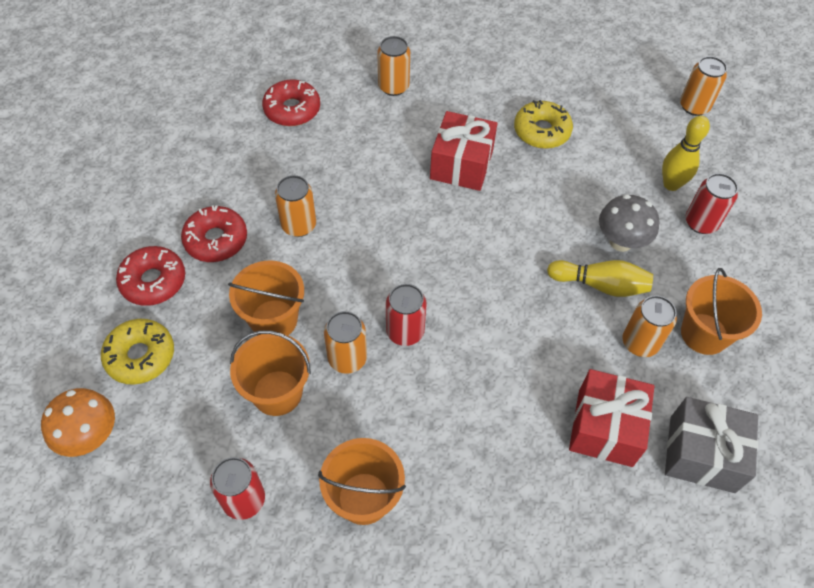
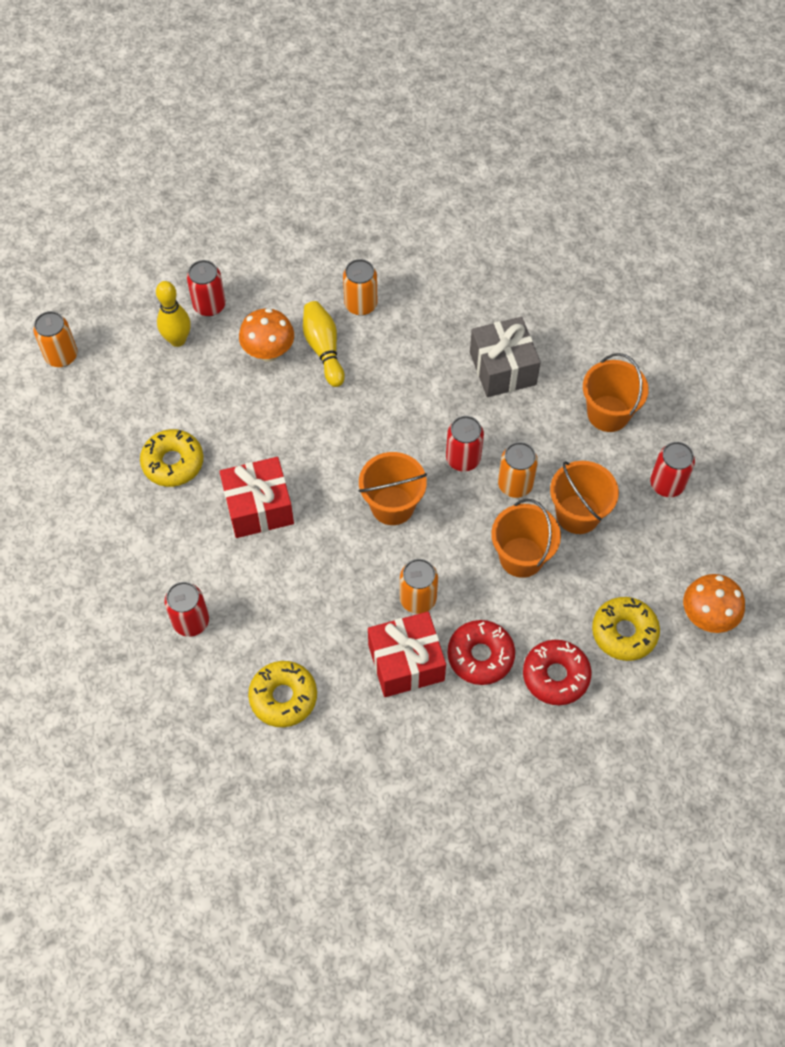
camera: 120 degrees left, 5 degrees up
red donut [262,79,320,126] -> yellow donut [248,661,317,727]
orange can [377,36,410,96] -> red can [165,582,209,637]
red gift [569,369,654,467] -> red gift moved to [368,612,446,697]
grey mushroom [599,194,659,252] -> orange mushroom [239,308,294,362]
grey gift [665,397,758,493] -> grey gift moved to [470,317,541,397]
orange bucket [681,268,762,355] -> orange bucket moved to [359,452,427,525]

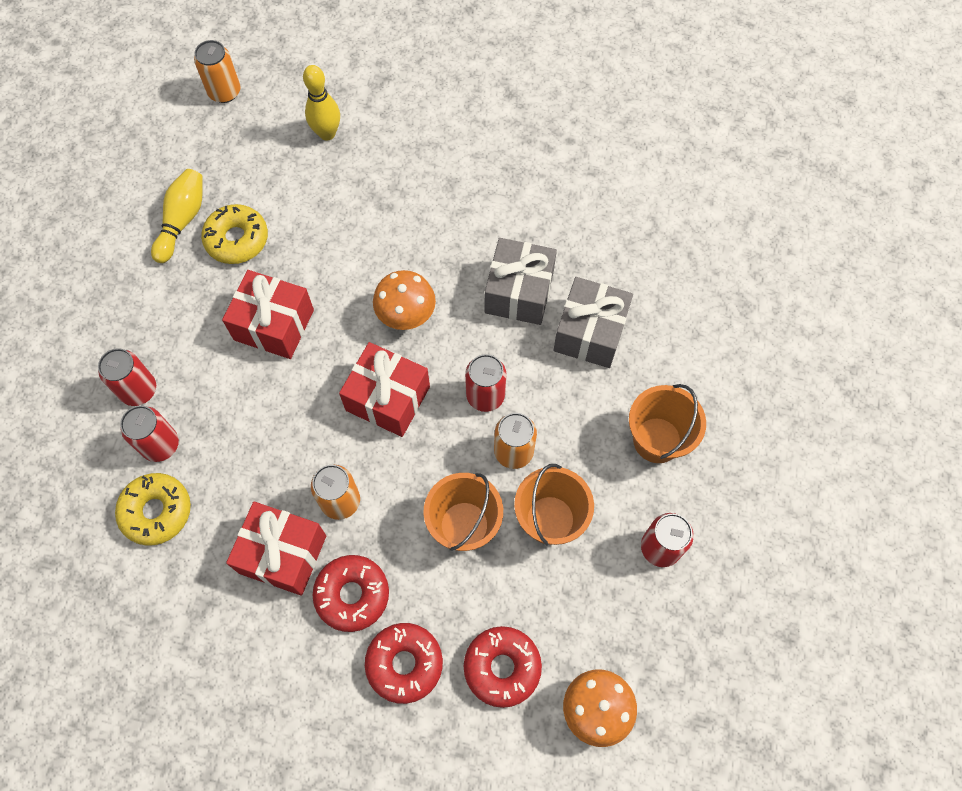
camera: 35 degrees right, 5 degrees up
red can [187,260,226,316] -> red can moved to [120,406,179,462]
orange mushroom [239,308,294,362] -> orange mushroom moved to [373,270,436,330]
yellow bowling pin [303,301,345,387] -> yellow bowling pin moved to [151,169,203,263]
orange can [343,259,377,315] -> none
orange bucket [359,452,427,525] -> red gift [339,342,430,437]
yellow donut [592,597,660,661] -> red donut [464,626,542,708]
none -> grey gift [485,238,557,325]

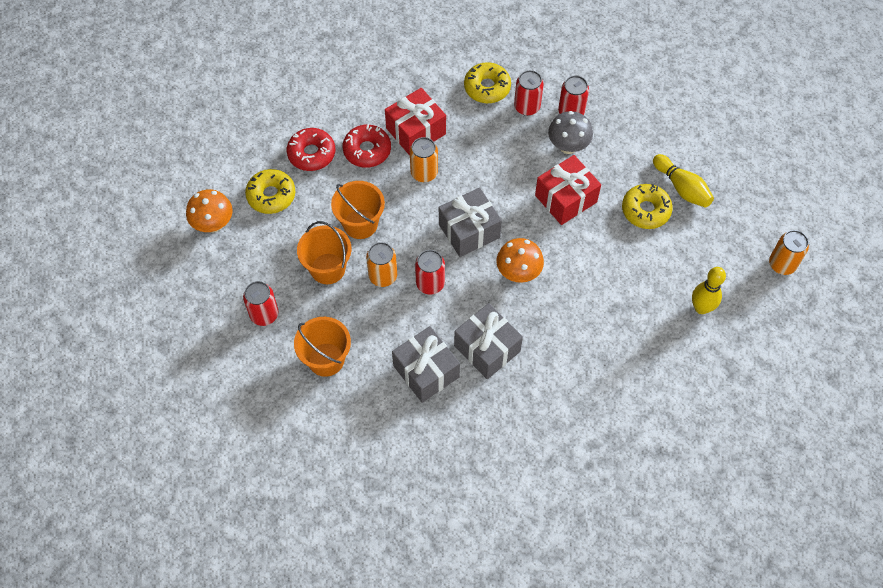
camera: 125 degrees right, 5 degrees down
red gift [339,342,430,437] -> grey gift [439,187,502,257]
red donut [464,626,542,708] -> yellow donut [245,169,295,214]
none -> grey mushroom [548,111,593,154]

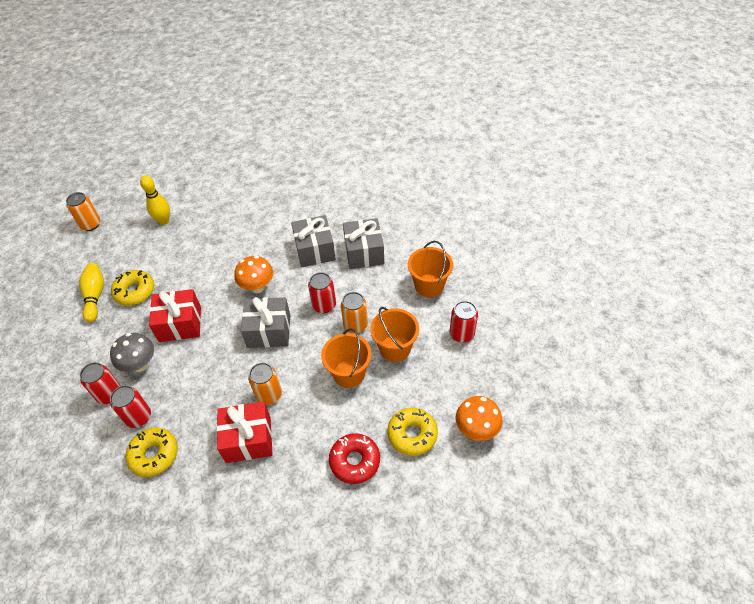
camera: 150 degrees left, 10 degrees down
red donut [343,124,391,168] -> none

